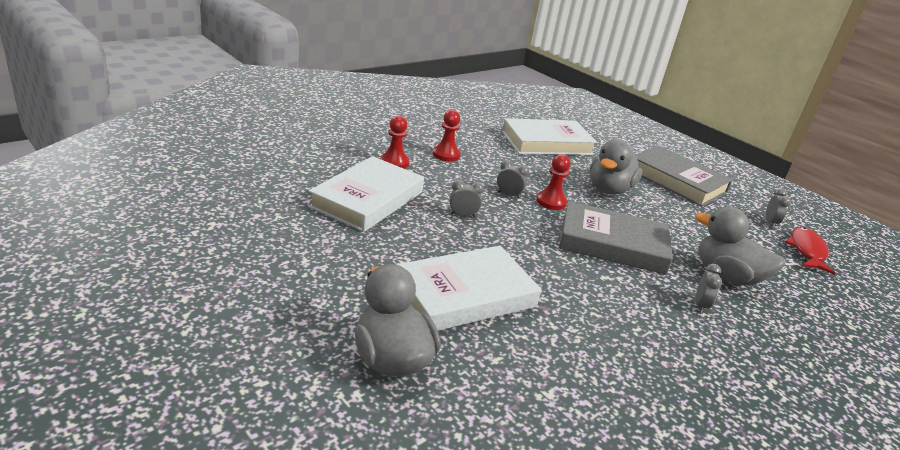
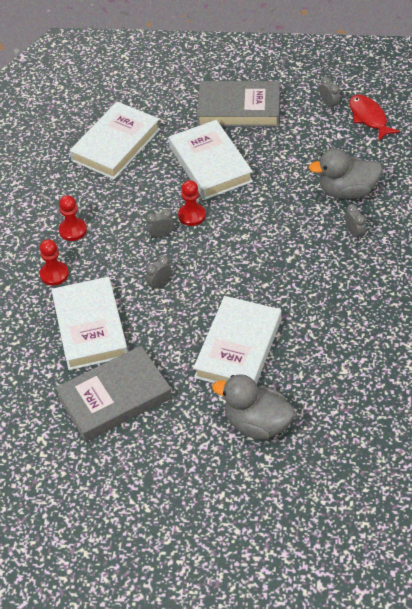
camera: 35 degrees left, 20 degrees up
grey book [559,201,673,274] -> grey book moved to [55,346,172,442]
grey duck [590,139,643,194] -> white book [169,120,253,200]

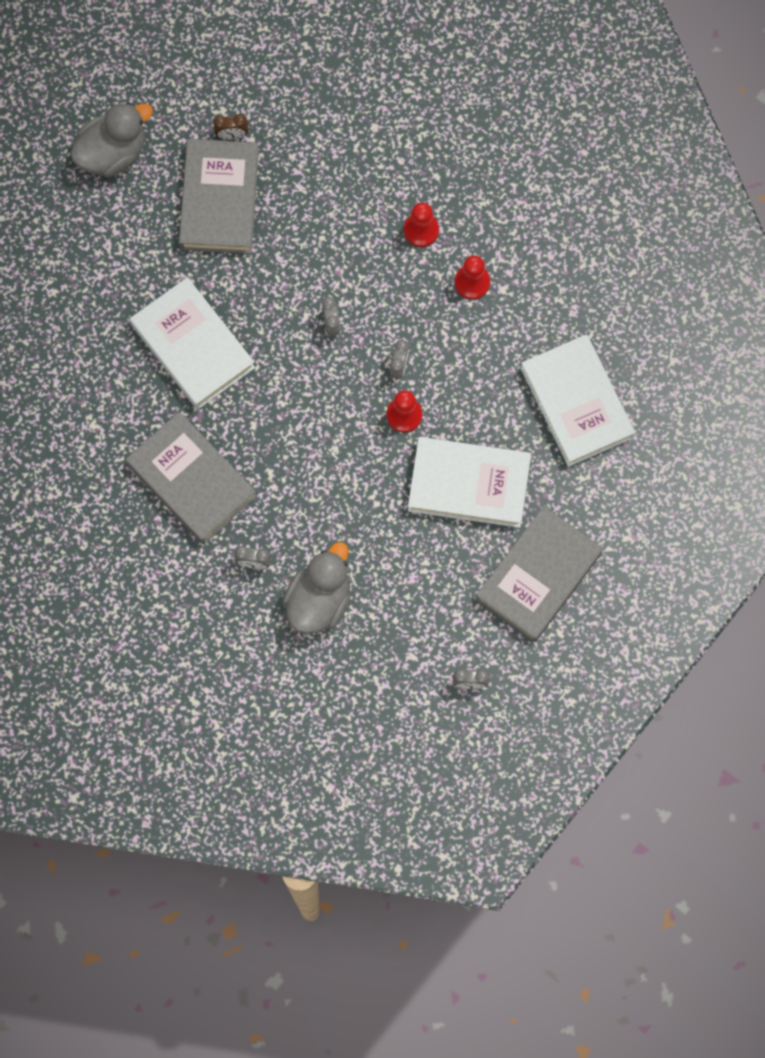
camera: 120 degrees right, 25 degrees up
white book [51,277,128,370] -> none
grey duck [212,374,295,440] -> grey duck moved to [70,102,153,178]
red fish [349,94,400,141] -> none
none -> grey book [126,412,257,544]
none -> brown clock [213,114,248,140]

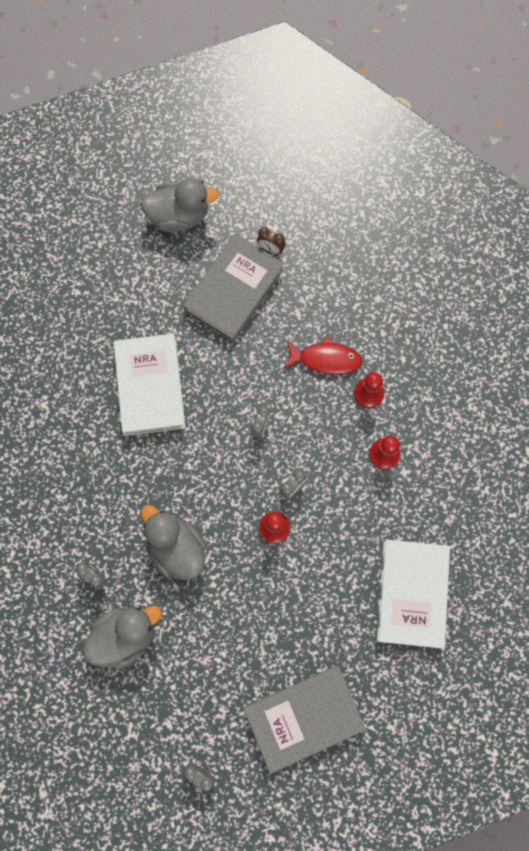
camera: 30 degrees right, 0 degrees up
grey book [126,412,257,544] -> none
white book [408,437,531,528] -> none
none -> grey duck [141,505,207,580]
none -> red fish [284,336,363,374]

